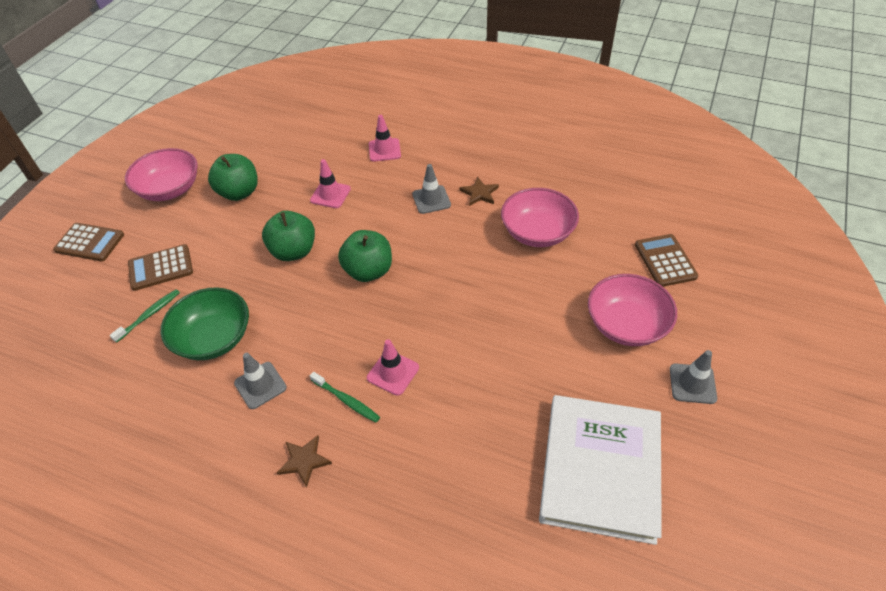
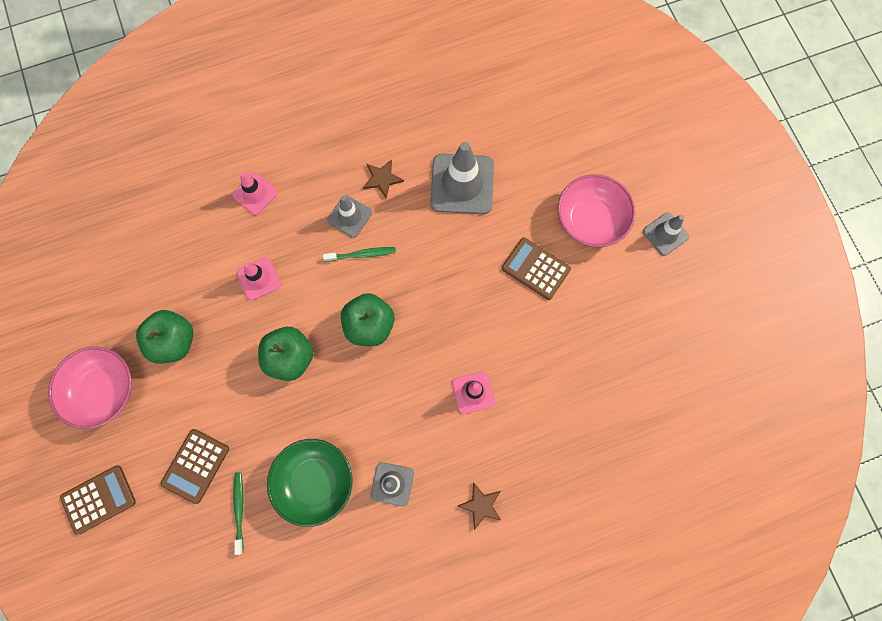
camera: 45 degrees left, 25 degrees up
green toothbrush [310,372,380,422] -> green toothbrush moved to [323,247,396,262]
pink bowl [501,188,579,247] -> grey traffic cone [430,142,494,214]
white book [539,395,662,545] -> none
brown calculator [635,234,698,287] -> brown calculator moved to [502,238,571,300]

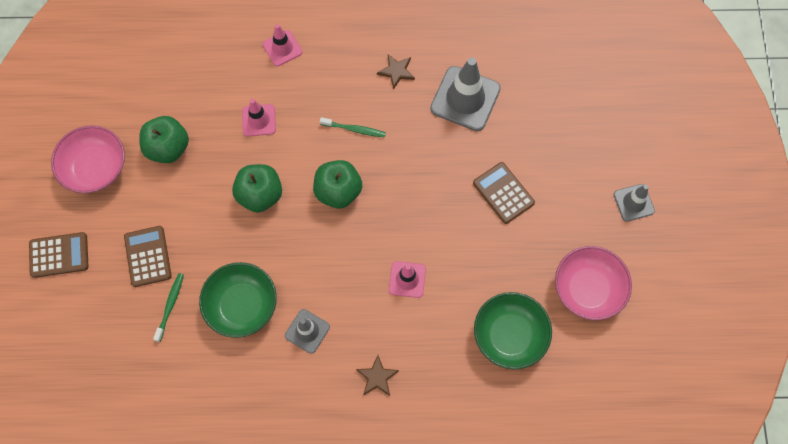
camera: 20 degrees right, 5 degrees down
brown calculator [160,429,229,504] -> brown calculator turned 120 degrees clockwise [124,226,172,287]
grey traffic cone [327,195,372,238] -> none
pink bowl [558,174,635,247] -> pink bowl moved to [555,246,632,320]
none -> green bowl [474,292,552,369]

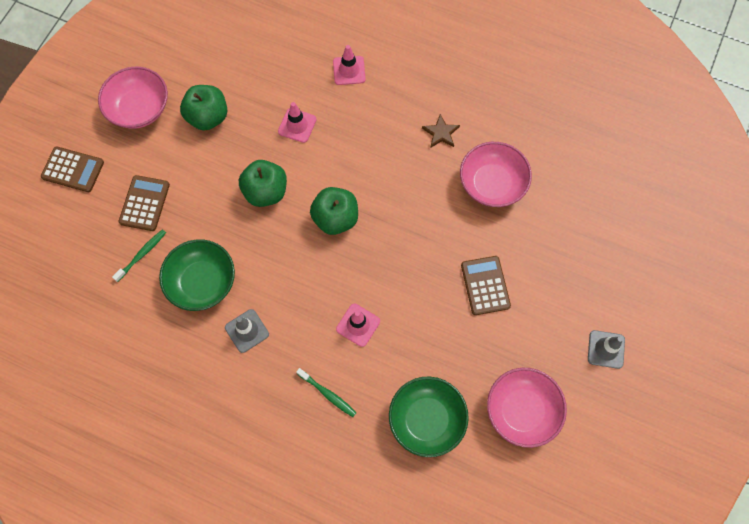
camera: 25 degrees right, 0 degrees up
green toothbrush [320,117,386,137] -> green toothbrush moved to [296,368,357,417]
brown star [356,355,399,396] -> none
grey traffic cone [430,57,501,131] -> pink bowl [460,142,532,207]

